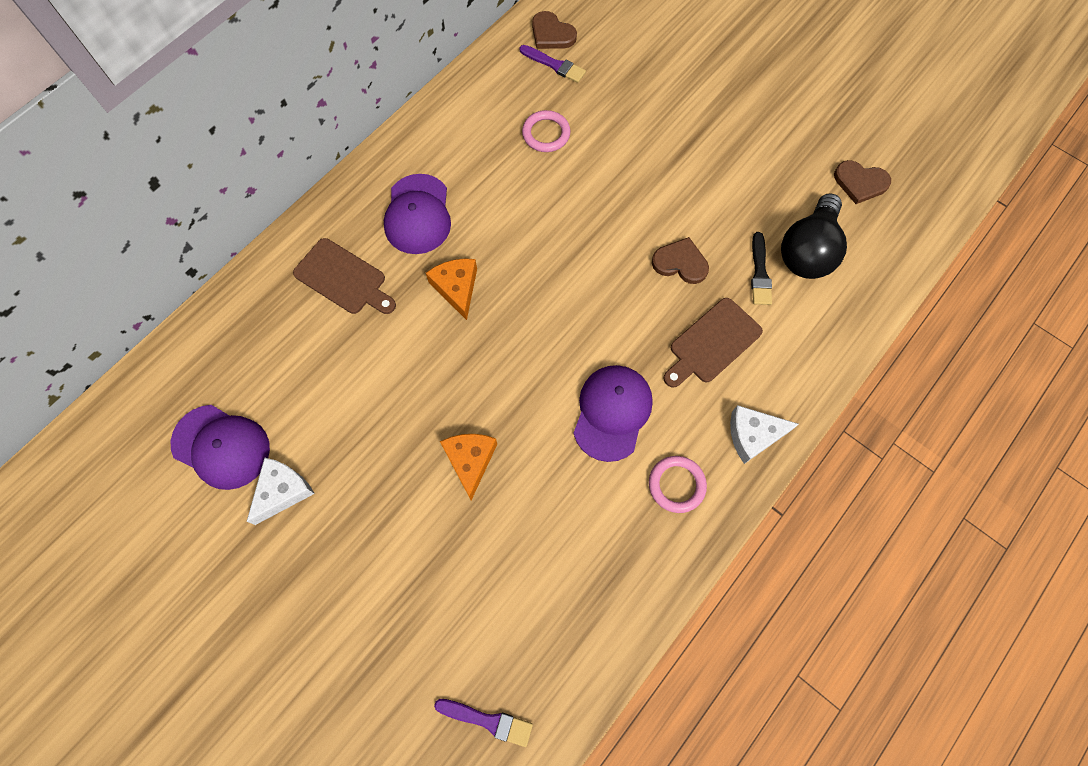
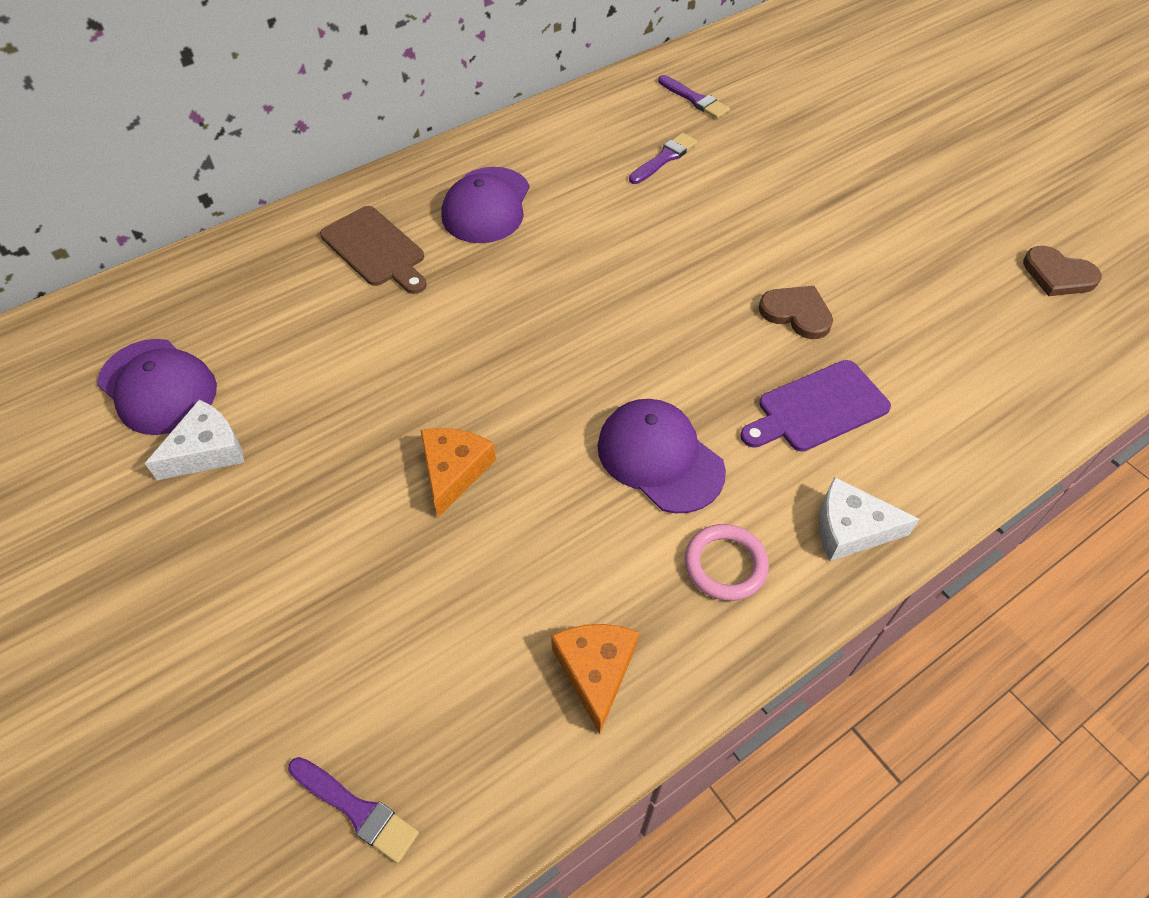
camera: 15 degrees right, 15 degrees down
orange cheese [426,259,477,320] -> orange cheese moved to [551,624,639,734]
pink ring [522,110,571,152] -> purple brush [629,133,698,184]
brown heart [532,11,577,49] -> none
purple cap [573,365,653,462] -> purple cap turned 75 degrees counterclockwise [597,399,726,513]
brown cutting board [663,298,763,388] -> purple cutting board [741,360,891,452]
black brush [751,232,772,305] -> none
black light bulb [781,193,847,279] -> none

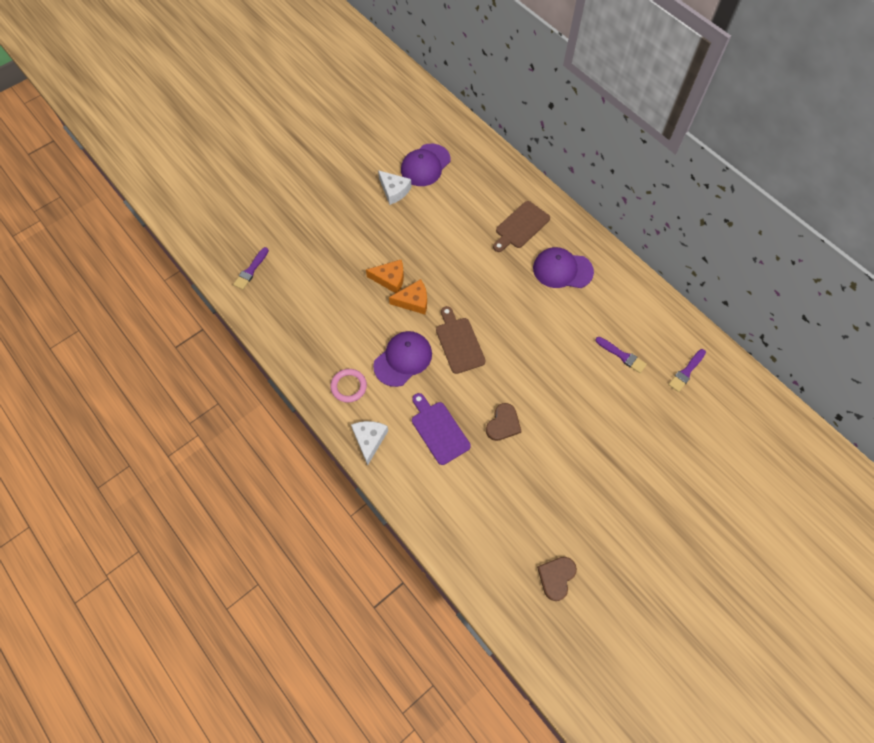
camera: 85 degrees right, 10 degrees up
orange cheese [551,624,639,734] -> orange cheese moved to [389,279,427,314]
none -> brown cutting board [436,306,486,374]

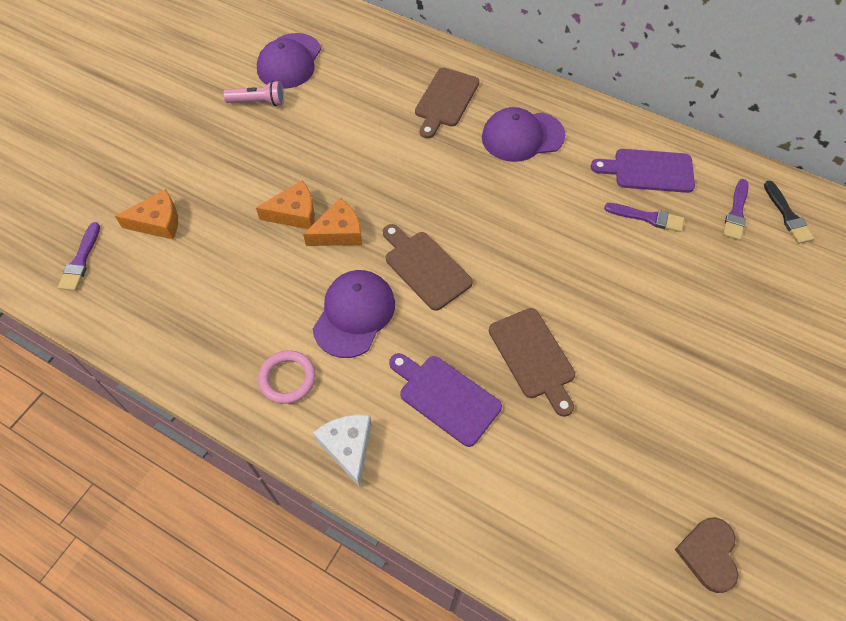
camera: 20 degrees left, 5 degrees down
white cheese [378,170,411,205] -> pink flashlight [223,80,284,106]
brown heart [486,403,522,441] -> brown cutting board [489,308,575,417]
none -> orange cheese [115,189,178,239]
none -> purple cutting board [591,149,695,193]
none -> black brush [764,181,815,244]

